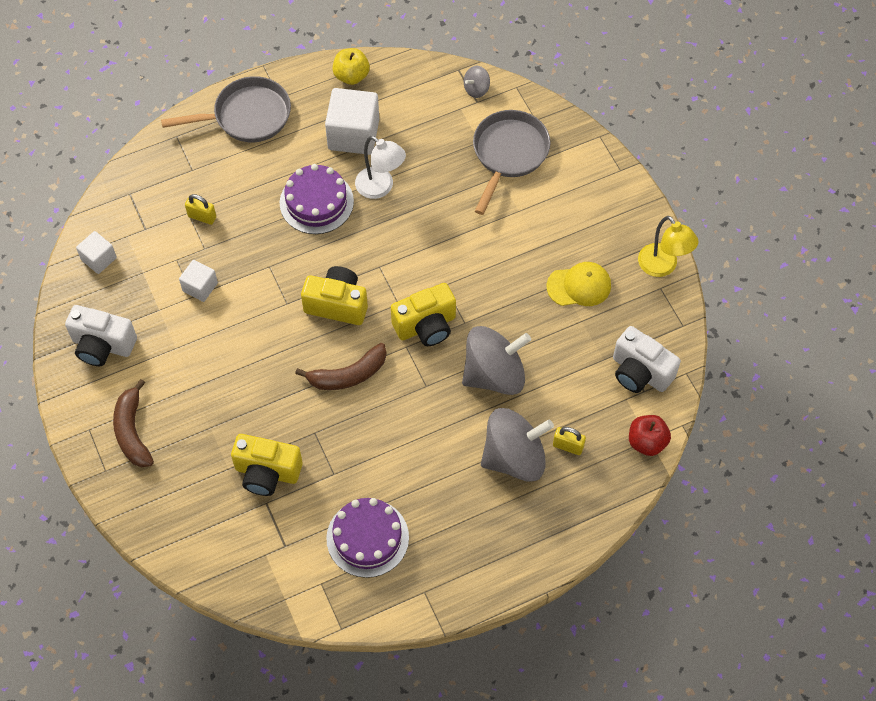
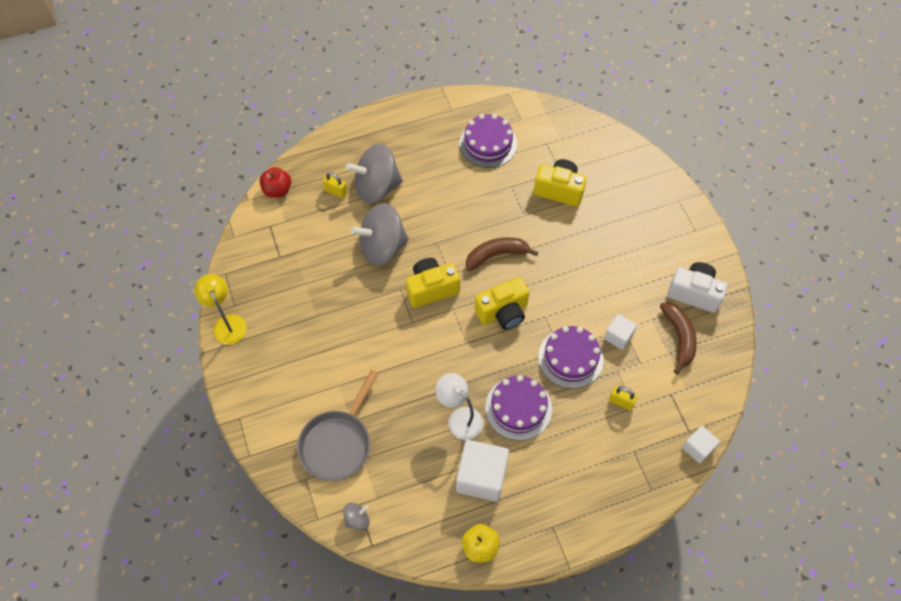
camera: 175 degrees left, 0 degrees up
white cube [76,231,117,274] -> white cube moved to [682,426,720,464]
brown banana [113,379,154,467] -> brown banana moved to [660,302,697,374]
grey pan [161,76,291,142] -> none
yellow camera [301,266,368,325] -> yellow camera turned 45 degrees counterclockwise [475,277,529,330]
yellow cap [546,262,611,306] -> none
white camera [613,326,681,393] -> none
none -> purple cake [538,326,604,389]

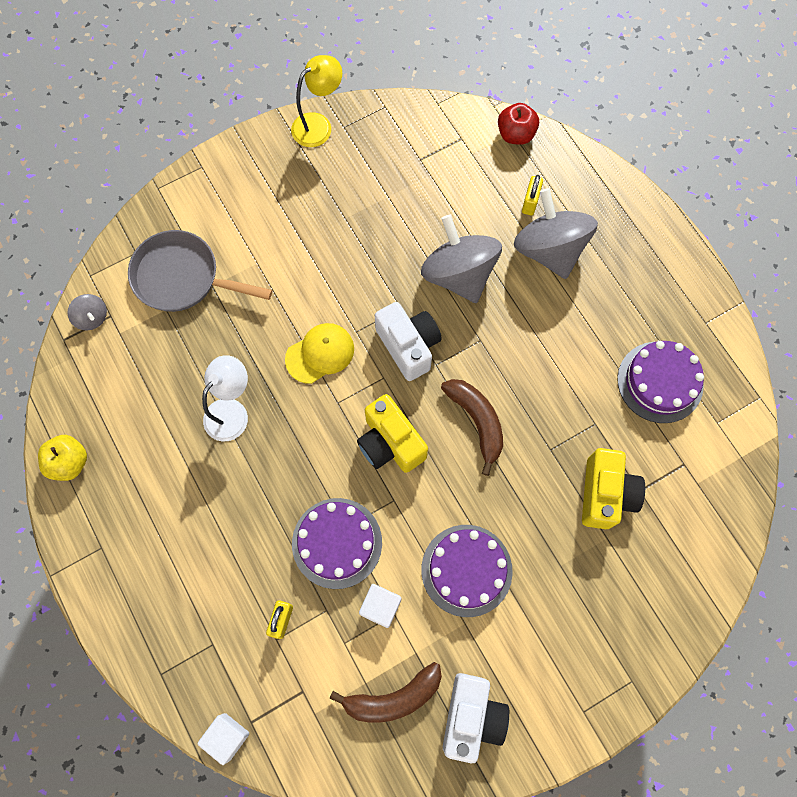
camera: 80 degrees right, 10 degrees up
yellow camera [406,258,460,308] -> white camera [375,302,442,381]
white cube [456,440,509,502] -> none
purple cake [485,375,552,440] -> purple cake moved to [421,525,513,617]
none -> yellow cap [285,323,354,384]

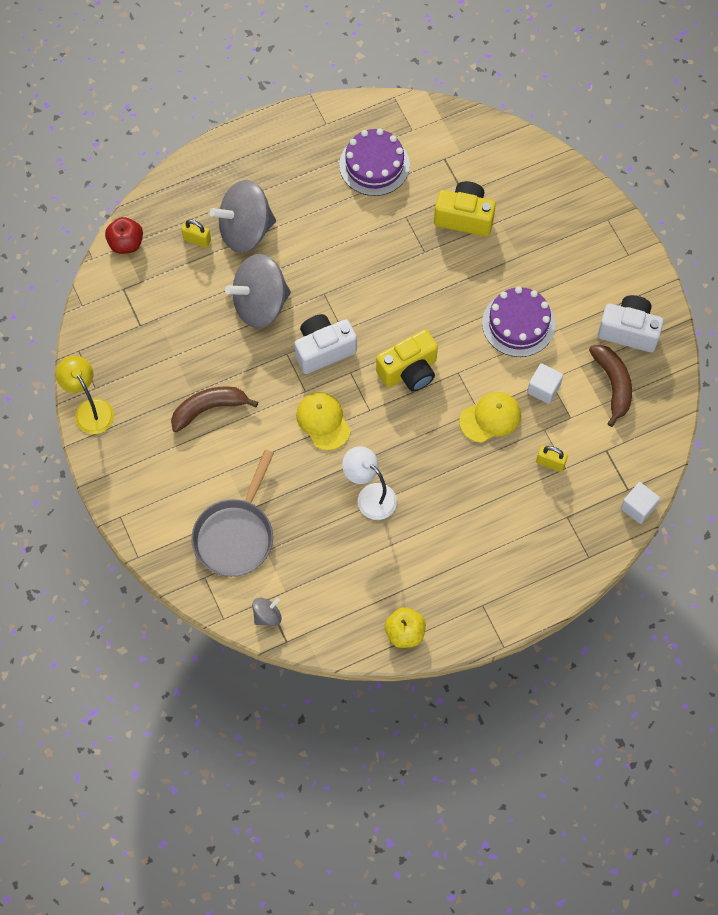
camera: 85 degrees left, 5 degrees down
purple cake [292,498,382,589] -> yellow cap [459,392,521,443]
brown banana [441,379,503,476] -> brown banana moved to [171,386,258,433]

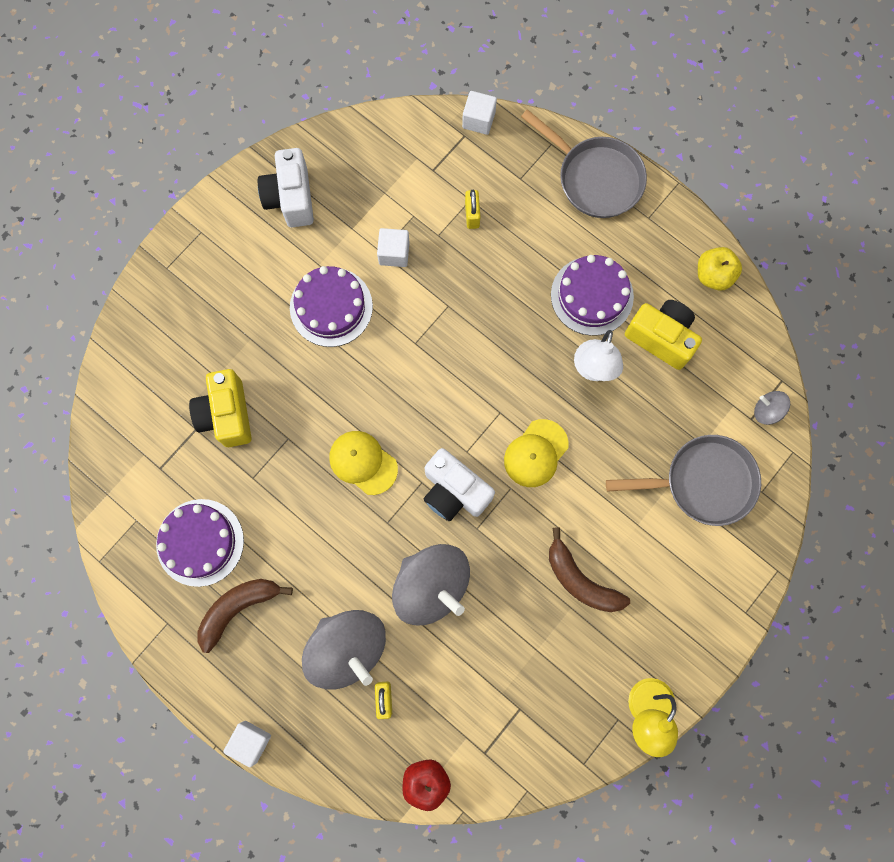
camera: 115 degrees left, 10 degrees up
yellow camera [376,329,438,392] -> yellow camera moved to [625,300,702,370]
yellow cap [459,392,521,443] -> yellow cap moved to [329,431,398,495]
brown banana [589,345,632,427] -> brown banana moved to [197,579,293,653]
none -> white cube [223,721,271,767]
none -> grey pan [521,109,647,218]
none -> purple cake [551,255,634,336]

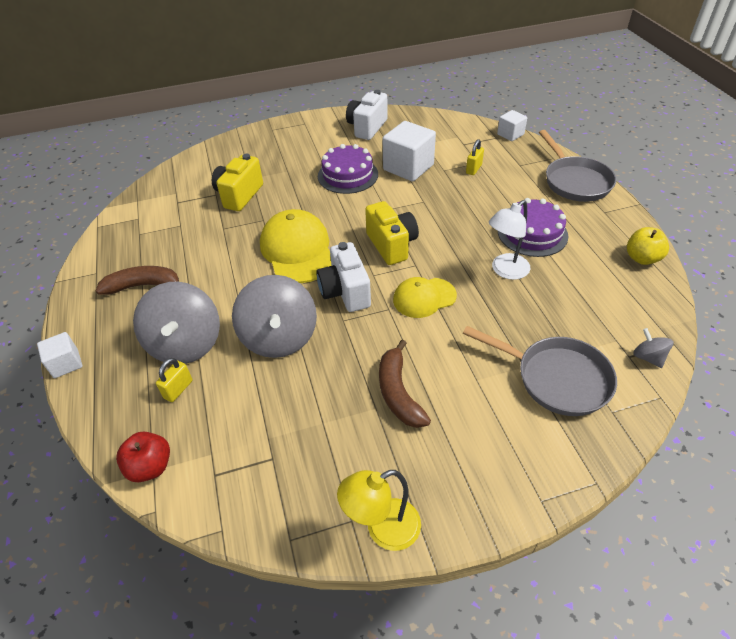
camera: 35 degrees right, 30 degrees down
purple cake [156,499,244,587] -> none
yellow cap [329,431,398,495] -> yellow cap [260,209,331,283], size x1.62
white cube [377,228,410,267] -> white cube [383,121,436,181], size x1.81
yellow camera [625,300,702,370] -> yellow camera moved to [365,201,419,265]

